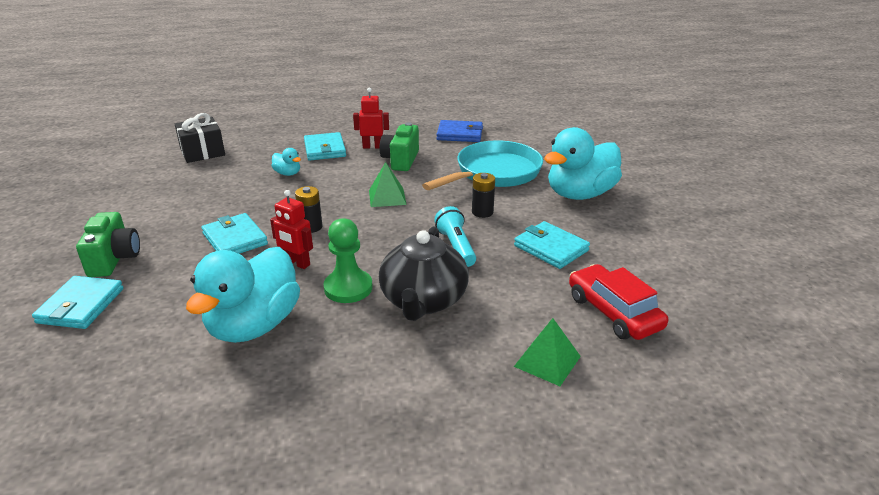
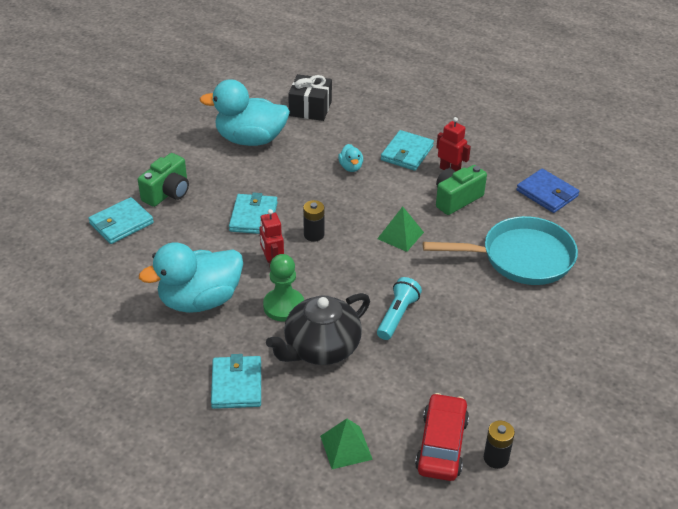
camera: 40 degrees right, 10 degrees up
black battery [472,173,495,218] -> black battery moved to [484,421,515,469]
turquoise wallet [514,221,590,269] -> turquoise wallet moved to [211,354,261,409]
turquoise duck [544,127,622,200] -> turquoise duck moved to [200,79,290,146]

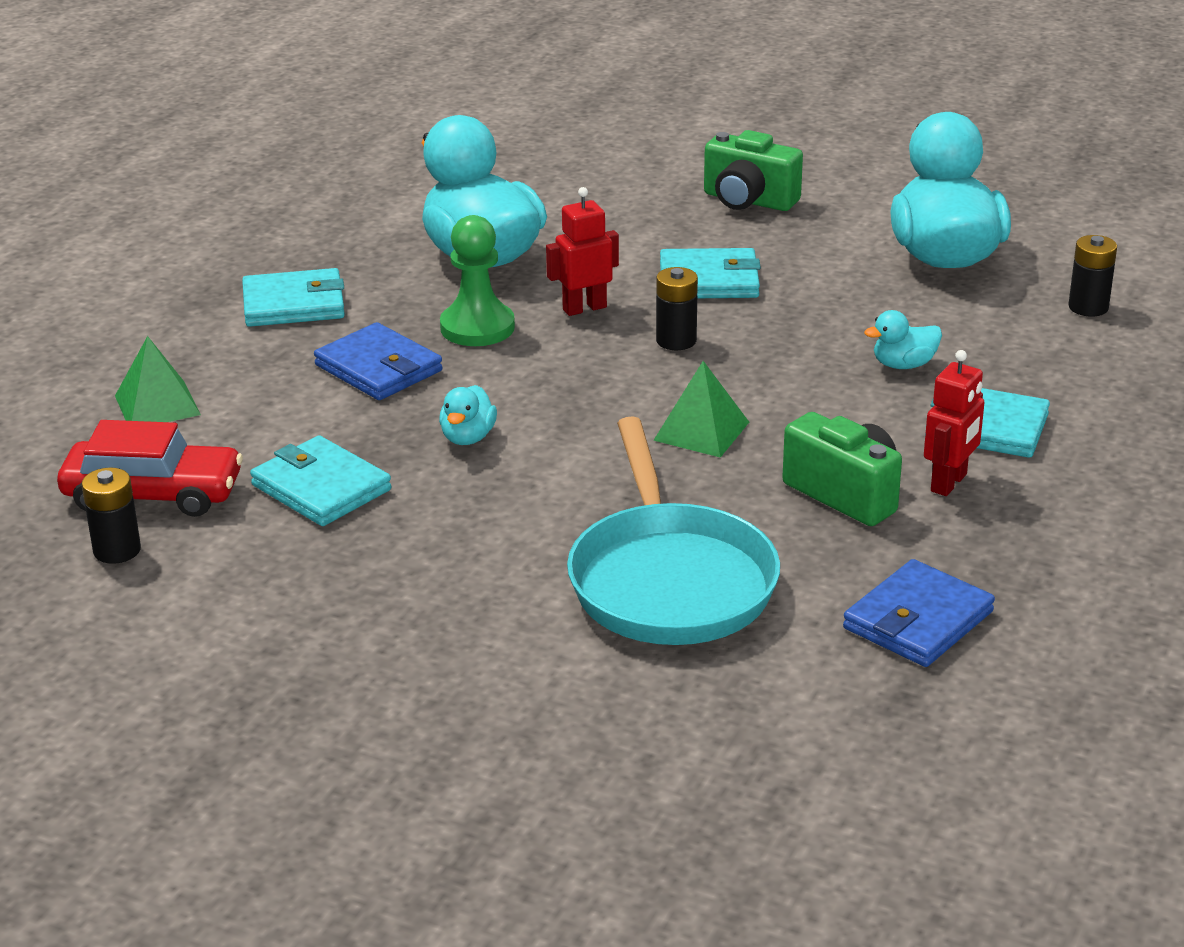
camera: 85 degrees right, 10 degrees down
turquoise wallet [88,197,154,244] -> turquoise wallet moved to [250,436,391,526]
black teapot [266,293,370,365] -> blue wallet [314,322,443,400]
black gift [288,74,332,121] -> black battery [1068,235,1117,317]
turquoise flashlight [377,277,422,340] -> turquoise duck [439,385,497,445]

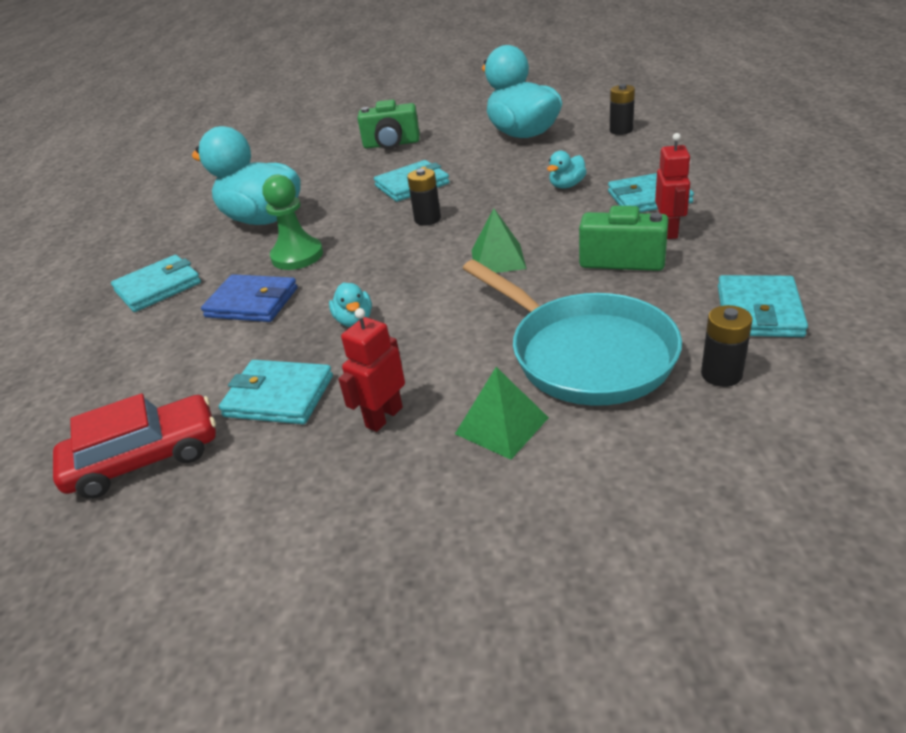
camera: 25 degrees left, 5 degrees up
black battery [82,468,141,564] -> black battery moved to [701,305,753,387]
green pyramid [115,336,201,422] -> green pyramid moved to [455,367,549,460]
red robot [546,187,619,316] -> red robot moved to [338,308,405,432]
blue wallet [843,559,995,667] -> turquoise wallet [718,275,808,337]

